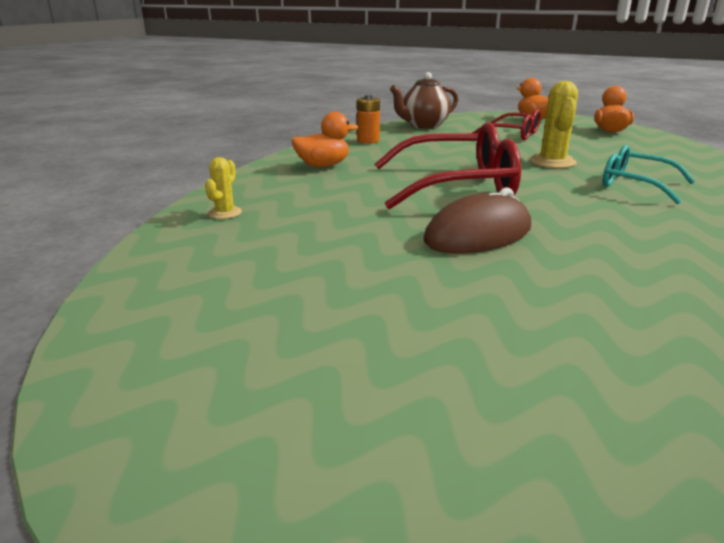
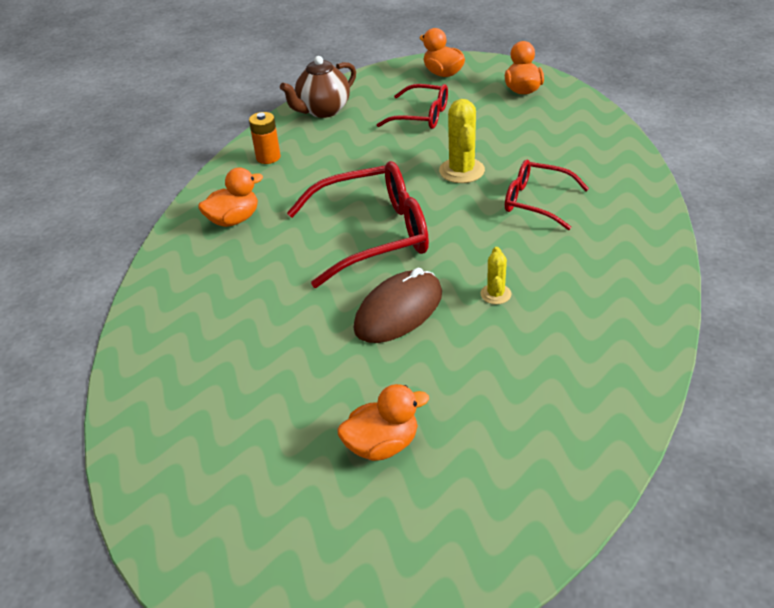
camera: 10 degrees left, 15 degrees up
yellow cactus [205,157,242,219] -> yellow cactus moved to [480,247,511,304]
turquoise glasses [603,145,695,204] -> red glasses [505,159,589,230]
none -> orange duck [337,384,429,461]

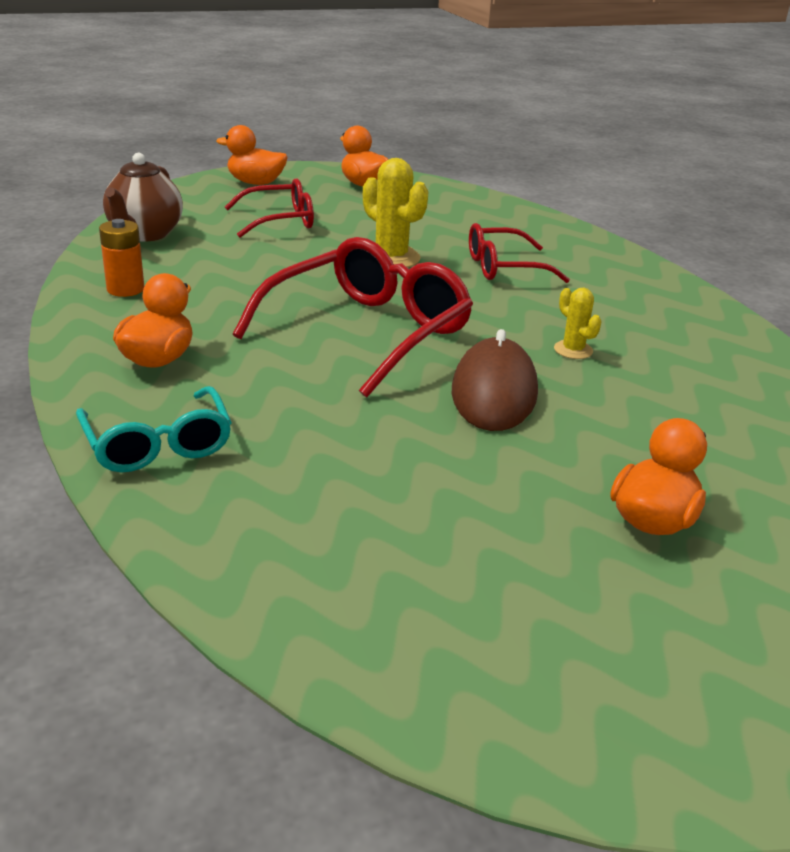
camera: 40 degrees left, 10 degrees down
none -> turquoise glasses [76,386,232,473]

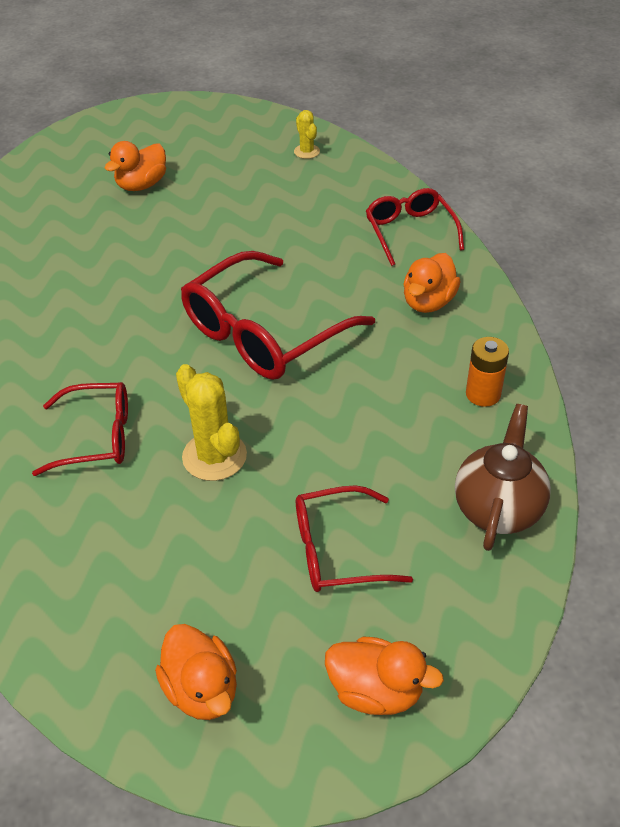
camera: 170 degrees left, 15 degrees up
turquoise glasses [76,386,232,473] -> red glasses [366,188,464,266]
brown mouse [452,329,538,431] -> none
yellow cactus [554,288,602,359] -> yellow cactus moved to [294,110,320,159]

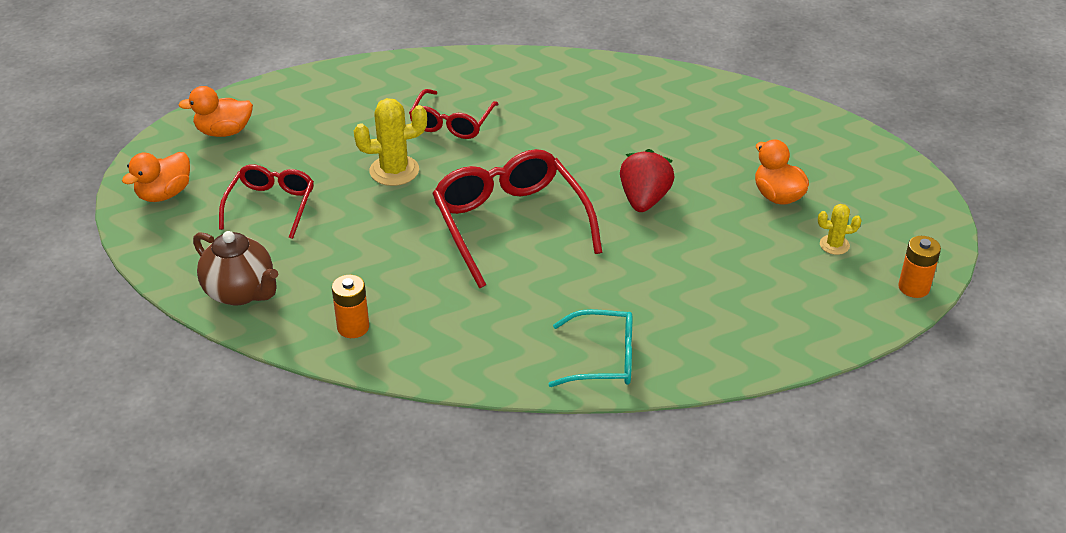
camera: 110 degrees right, 5 degrees down
yellow cactus [294,110,320,159] -> yellow cactus moved to [818,204,862,255]
red glasses [366,188,464,266] -> turquoise glasses [548,309,632,387]
orange duck [403,253,461,313] -> none
none -> red strawberry [620,149,675,212]
none -> orange battery [898,236,941,298]

